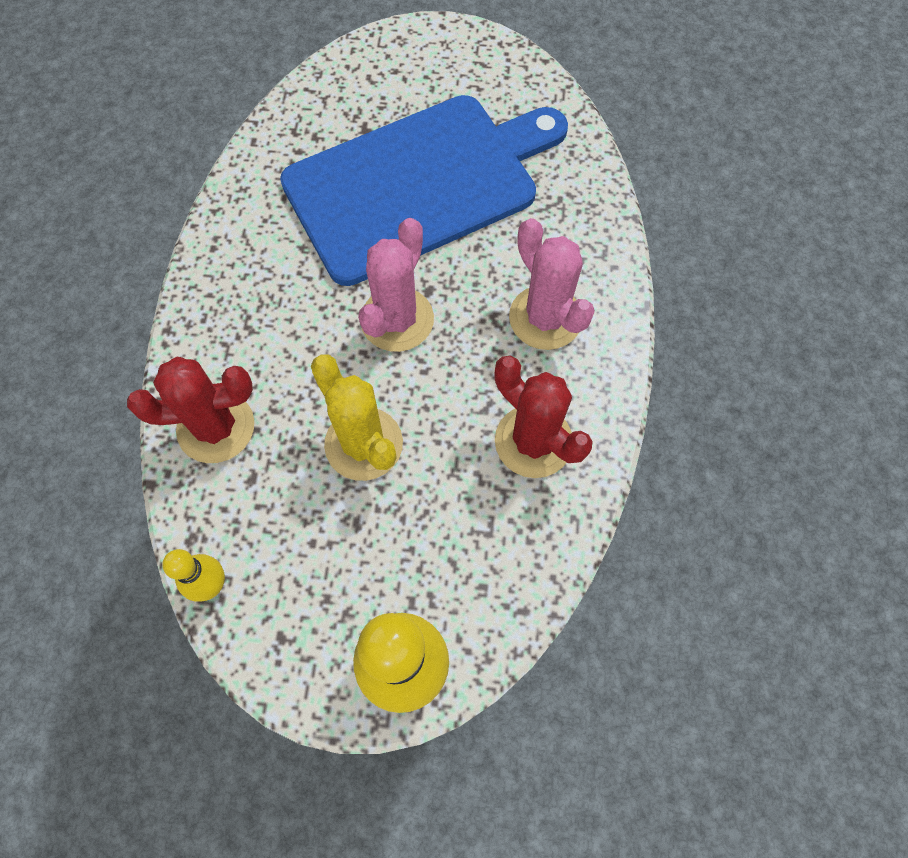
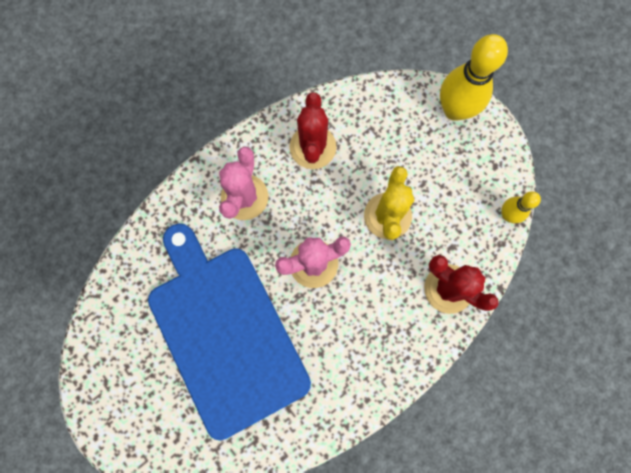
camera: 135 degrees left, 10 degrees up
blue cutting board [280,95,568,286] -> blue cutting board turned 45 degrees clockwise [148,223,311,440]

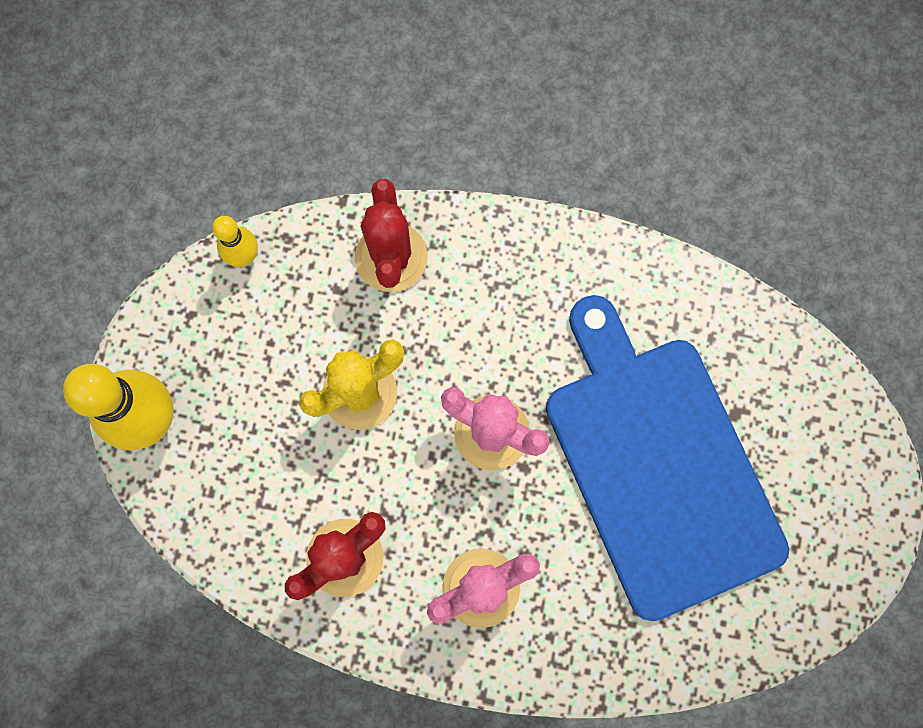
camera: 130 degrees left, 0 degrees up
blue cutting board [148,223,311,440] -> blue cutting board turned 135 degrees clockwise [546,295,789,621]

